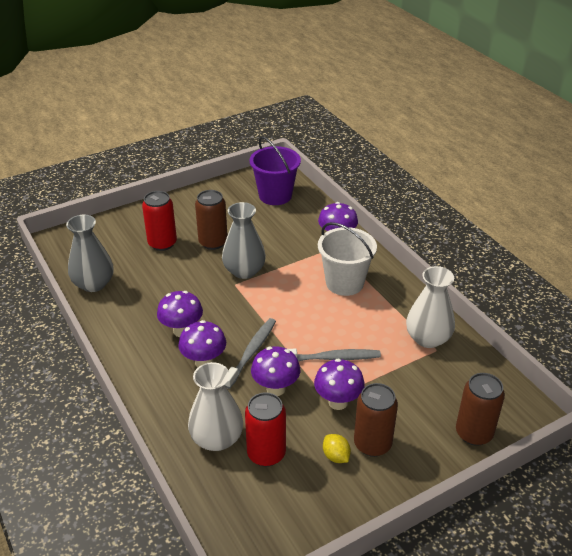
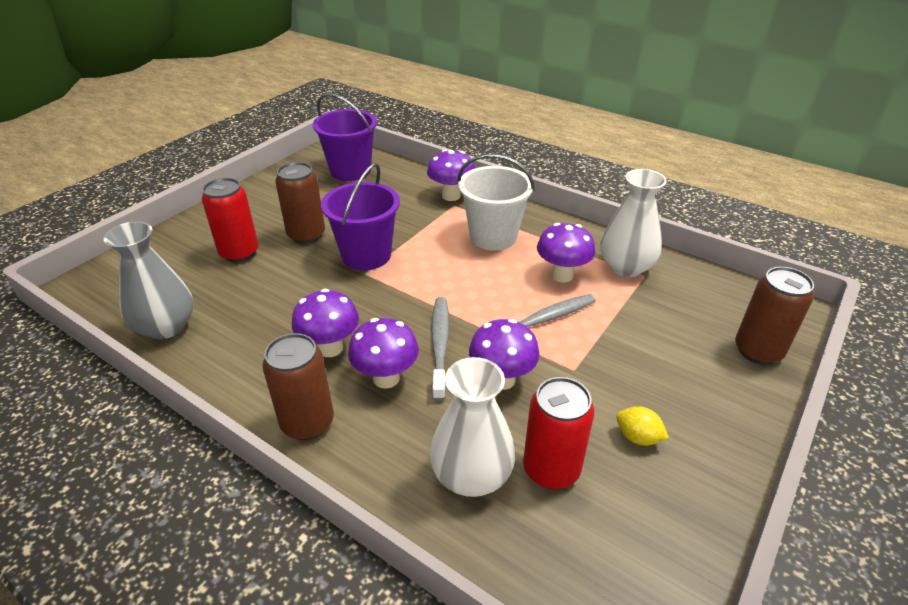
camera: 25 degrees left, 0 degrees up
grey vase [222,202,266,279] -> purple bucket [321,163,400,270]
purple mushroom [314,359,365,410] -> purple mushroom moved to [537,223,595,283]
brown can [354,383,398,457] -> brown can moved to [262,333,334,440]

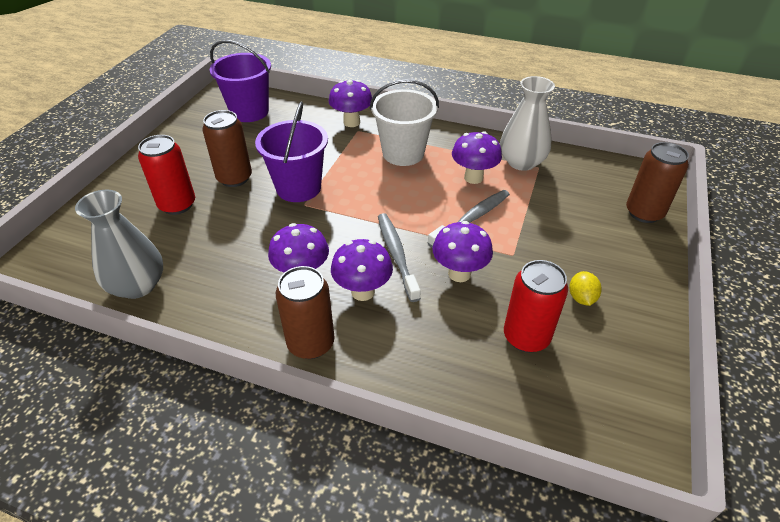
camera: 15 degrees left, 5 degrees up
white vase [430,357,515,497] -> none
yellow lemon [616,406,669,446] -> yellow lemon turned 75 degrees clockwise [569,271,602,306]

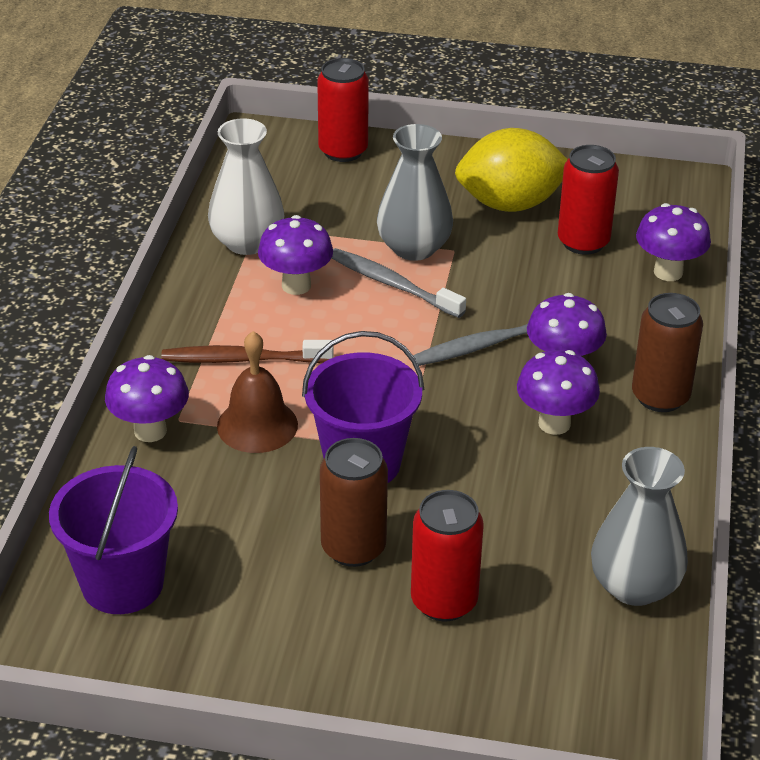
camera: 100 degrees left, 5 degrees down
white bucket [370,79,439,166] -> brown toothbrush [161,340,333,363]
purple mushroom [432,221,493,282] -> purple mushroom moved to [636,203,711,281]
yellow lemon [569,271,602,306] -> yellow lemon [455,128,568,212], size x2.38
brown can [626,142,689,223] -> red can [317,58,369,162]
none -> brown bell [217,331,298,453]
none -> grey vase [377,124,453,261]

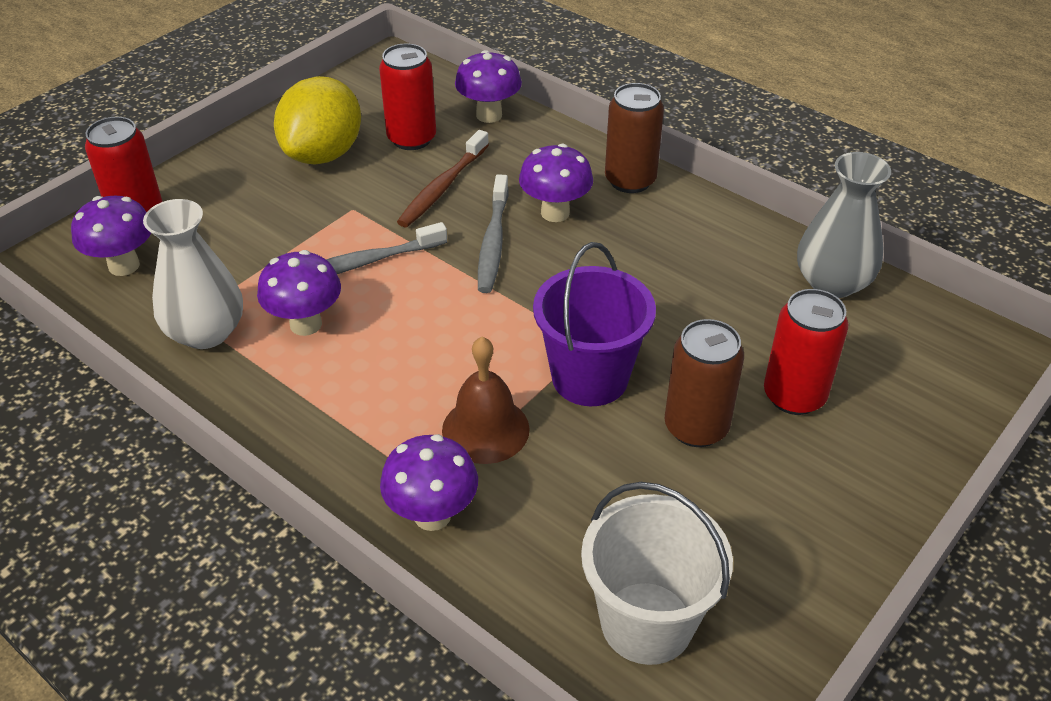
camera: 60 degrees left, 5 degrees up
purple bucket [49,446,178,614] -> white bucket [581,482,733,665]
brown toothbrush [161,340,333,363] -> brown toothbrush moved to [397,130,489,227]
grey vase [377,124,453,261] -> none
purple mushroom [517,350,600,435] -> purple mushroom moved to [71,196,151,276]

